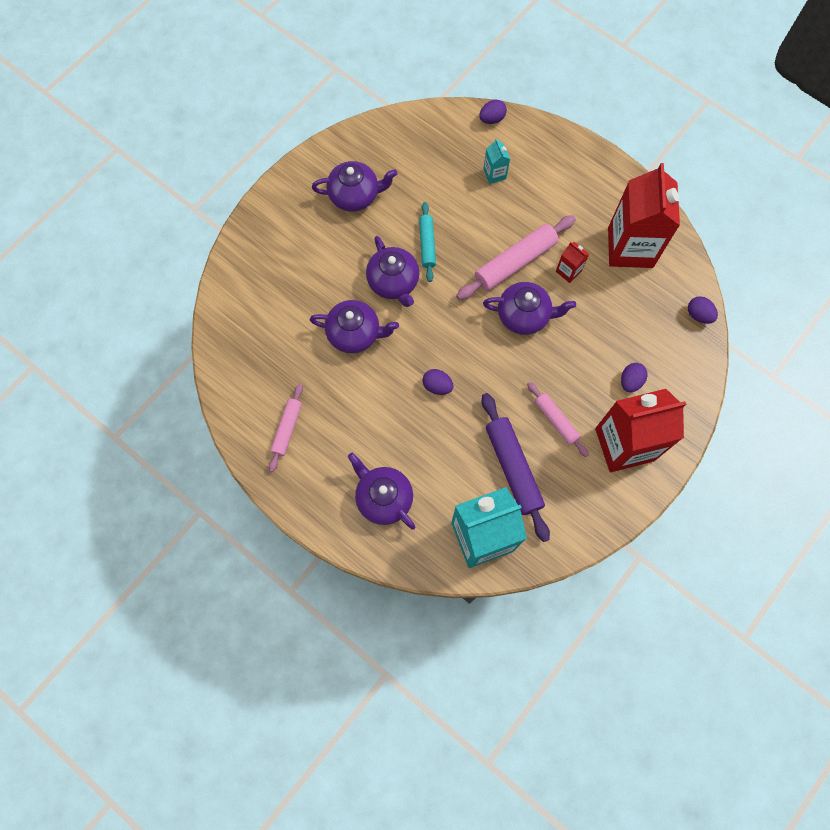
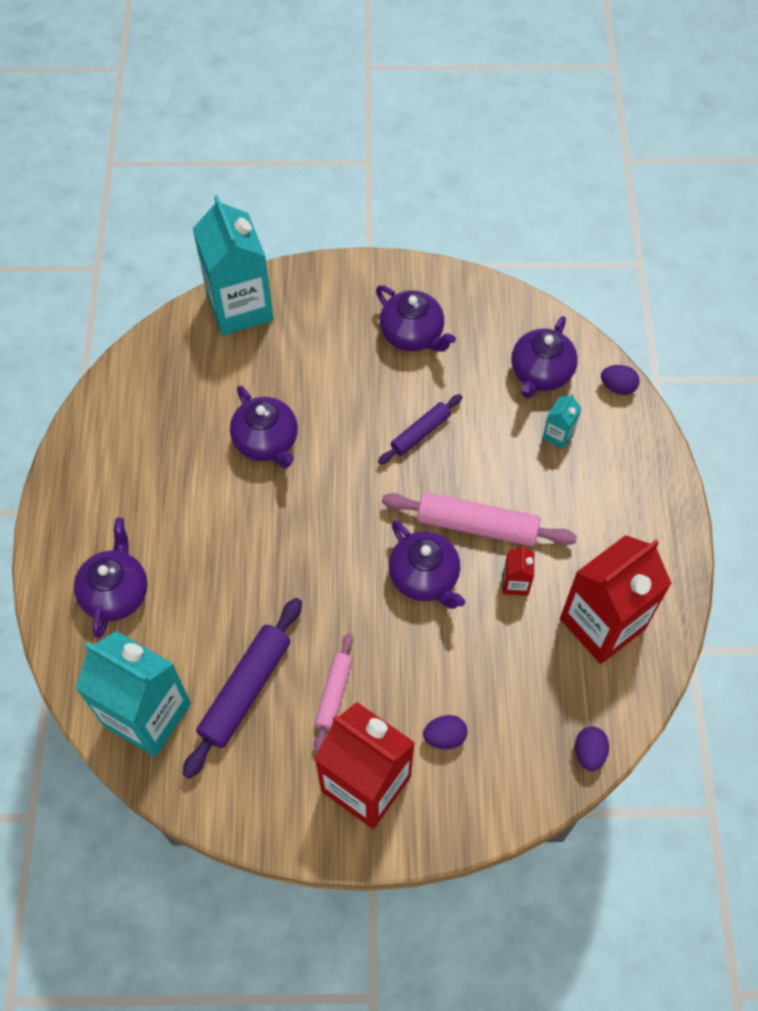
camera: 50 degrees right, 10 degrees down
pink rolling pin [269,384,303,472] -> none
purple teapot [366,236,419,307] -> purple teapot moved to [511,316,578,398]
turquoise rolling pin [419,202,436,282] -> purple rolling pin [378,394,462,464]
purple egg [423,369,454,395] -> none
none -> turquoise carton [193,195,274,336]

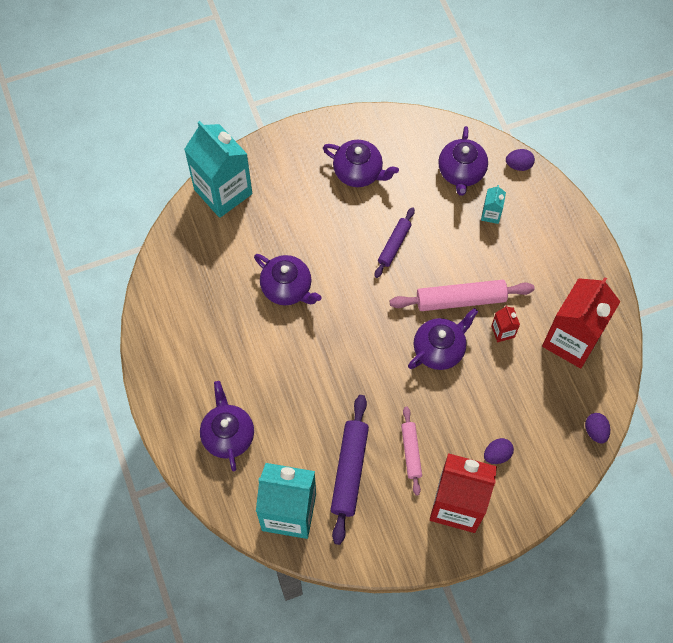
camera: 20 degrees left, 5 degrees up
purple teapot [389,520,465,609] -> purple teapot turned 75 degrees counterclockwise [408,308,478,370]

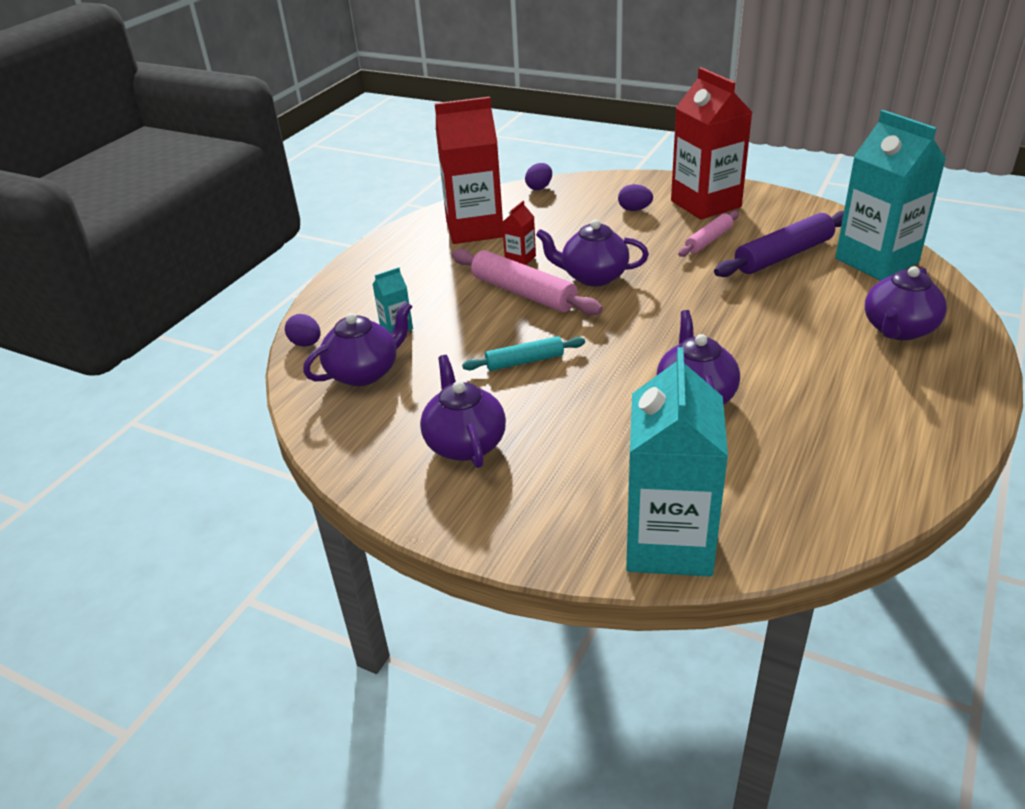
camera: 130 degrees left, 30 degrees down
purple rolling pin [375,207,415,278] -> turquoise rolling pin [462,336,585,371]

